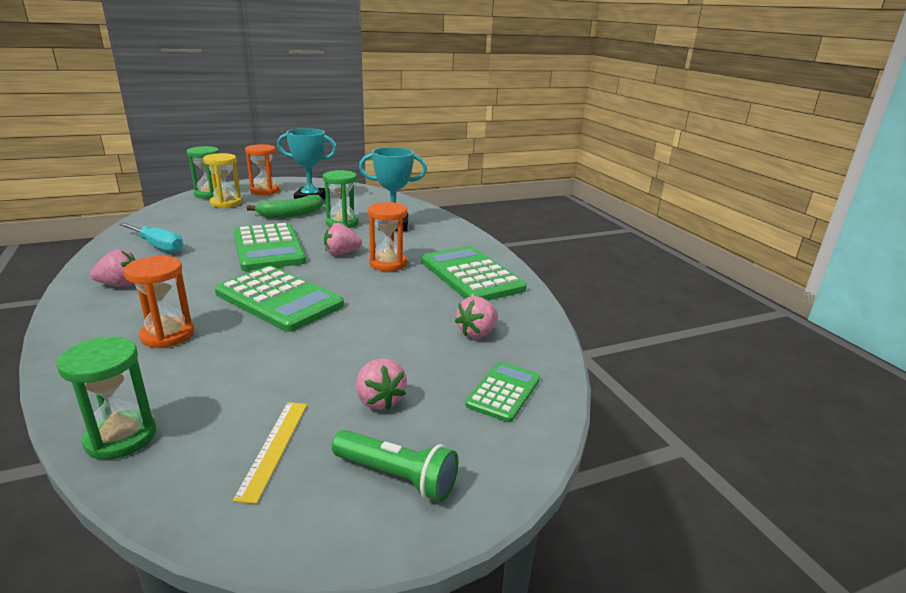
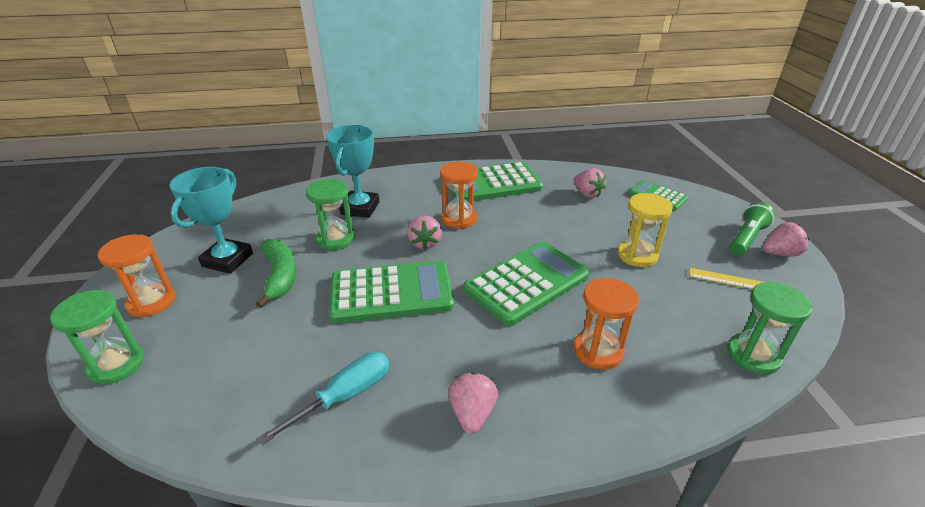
camera: 75 degrees left, 10 degrees up
yellow hourglass [203,153,242,208] -> yellow hourglass moved to [618,193,673,267]
pink strawberry [356,358,407,410] -> pink strawberry moved to [762,222,809,257]

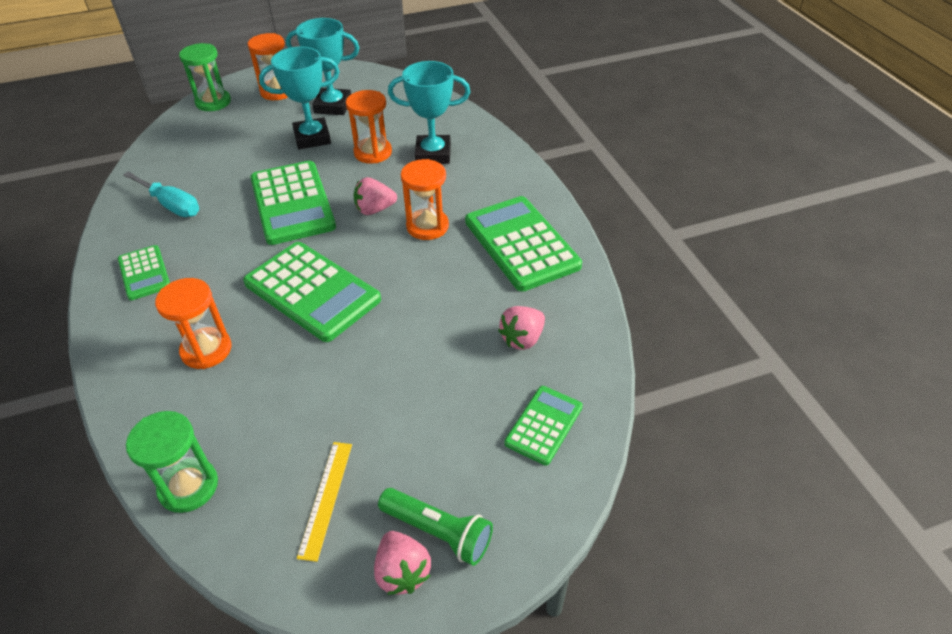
camera: 80 degrees right, 10 degrees up
green banana [256,239,296,308] -> turquoise trophy [259,47,340,149]
green hourglass [306,179,355,250] -> orange hourglass [346,90,392,164]
pink strawberry [448,372,498,434] -> green calculator [118,245,170,300]
yellow hourglass [618,193,673,267] -> none

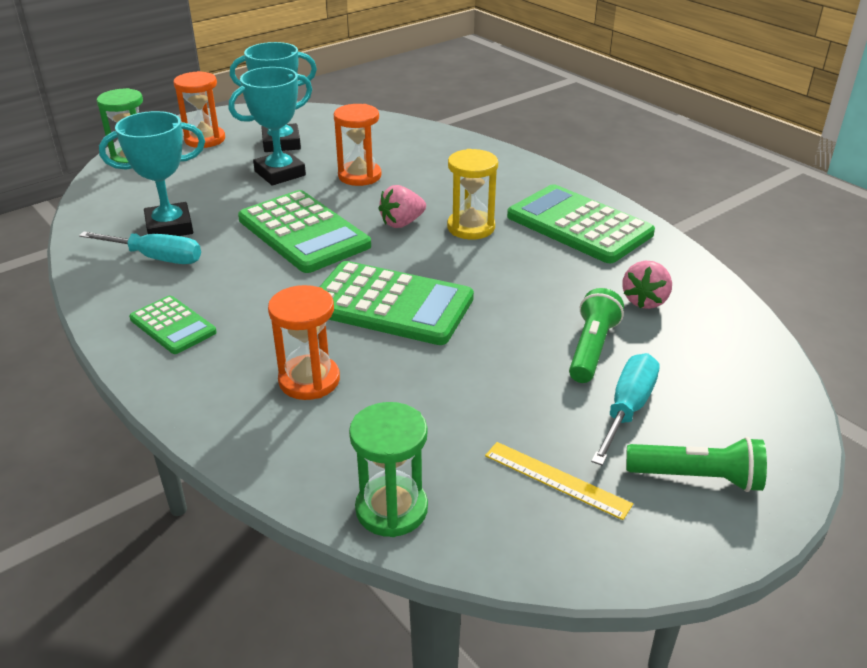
camera: 20 degrees left, 10 degrees down
yellow ruler [297,442,352,562] -> yellow ruler turned 45 degrees counterclockwise [485,442,633,520]
pink strawberry [374,531,431,595] -> none
turquoise trophy [388,61,470,164] -> turquoise trophy moved to [99,111,205,236]
orange hourglass [401,159,449,240] -> yellow hourglass [447,149,498,239]
green calculator [505,386,583,466] -> none
none -> green flashlight [569,288,624,383]
none -> turquoise screwdriver [591,353,660,466]

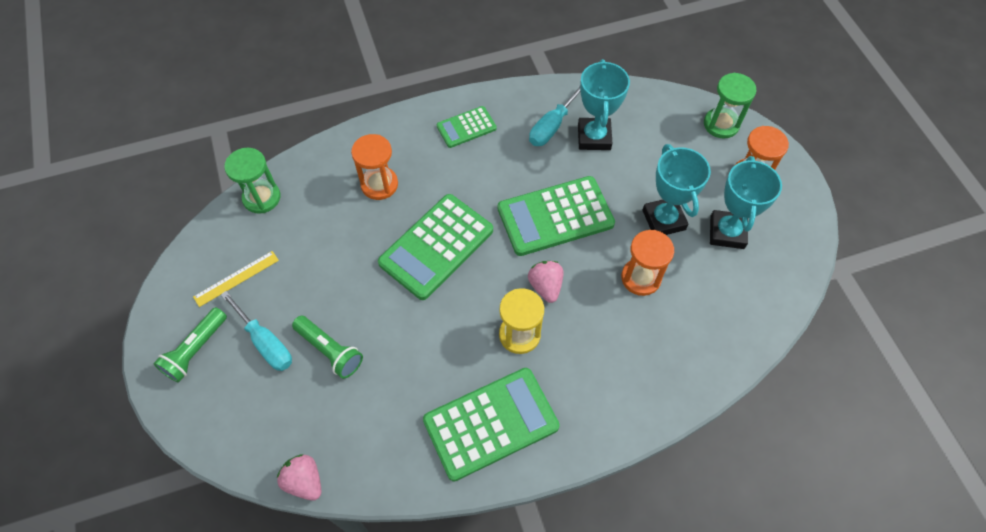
camera: 110 degrees right, 25 degrees up
pink strawberry [622,261,672,309] -> pink strawberry moved to [277,454,321,501]

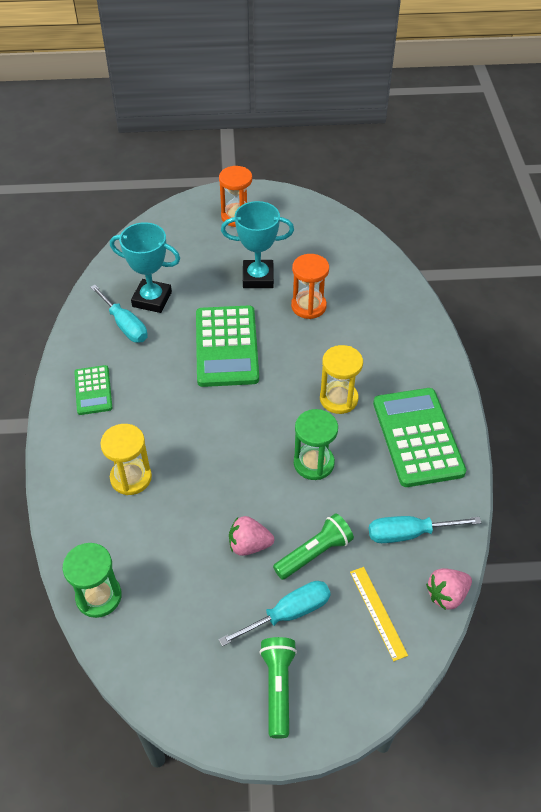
camera: 75 degrees left, 10 degrees down
green flashlight [153,307,227,383] -> green flashlight turned 135 degrees counterclockwise [259,637,297,739]
yellow ruler [193,251,279,307] -> yellow ruler moved to [350,567,408,661]
orange hourglass [351,134,398,200] -> yellow hourglass [100,424,152,495]
green calculator [378,194,493,300] -> none
pink strawberry [528,261,563,303] -> pink strawberry moved to [229,516,274,556]
green hourglass [704,73,756,139] -> green hourglass moved to [294,409,338,480]
turquoise trophy [710,156,782,249] -> none
none -> turquoise screwdriver [369,516,481,543]

